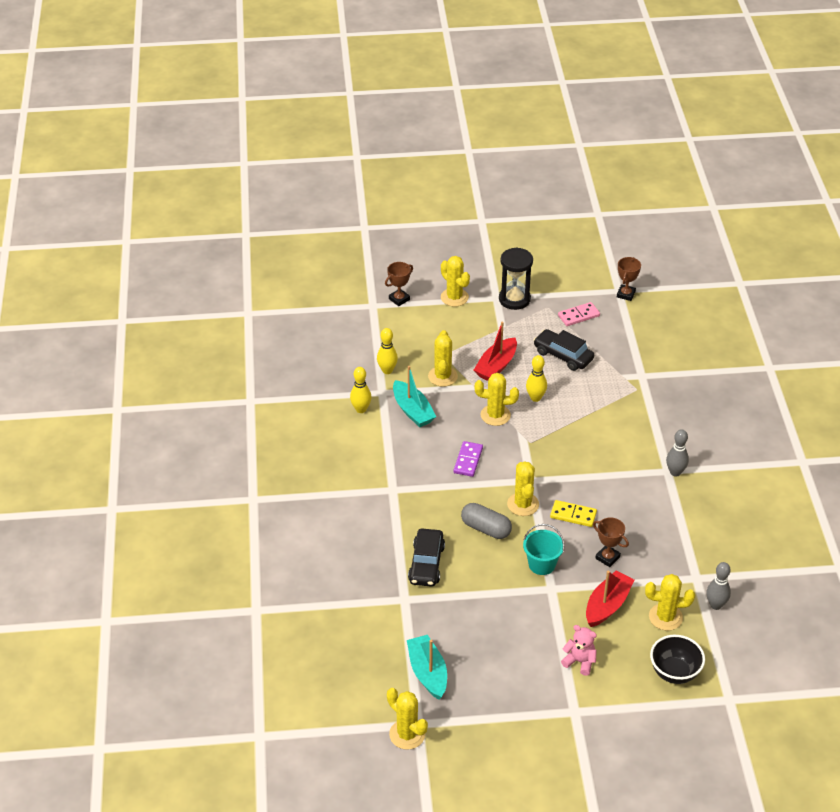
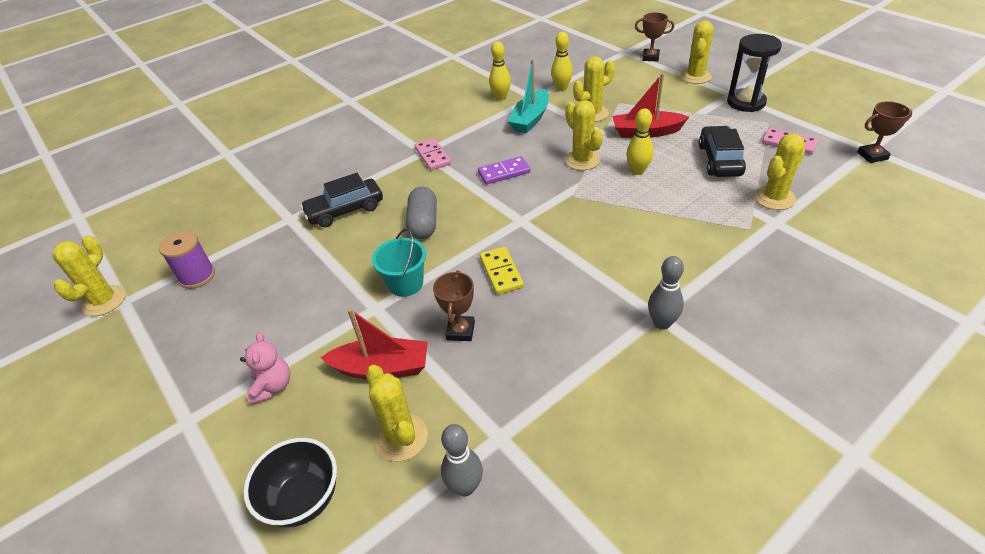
camera: 60 degrees right, 0 degrees up
turquoise boat [407,635,447,700] -> purple spool [159,231,215,289]
yellow cactus [507,461,539,516] -> yellow cactus moved to [754,134,805,210]
none -> pink domino [414,138,451,170]

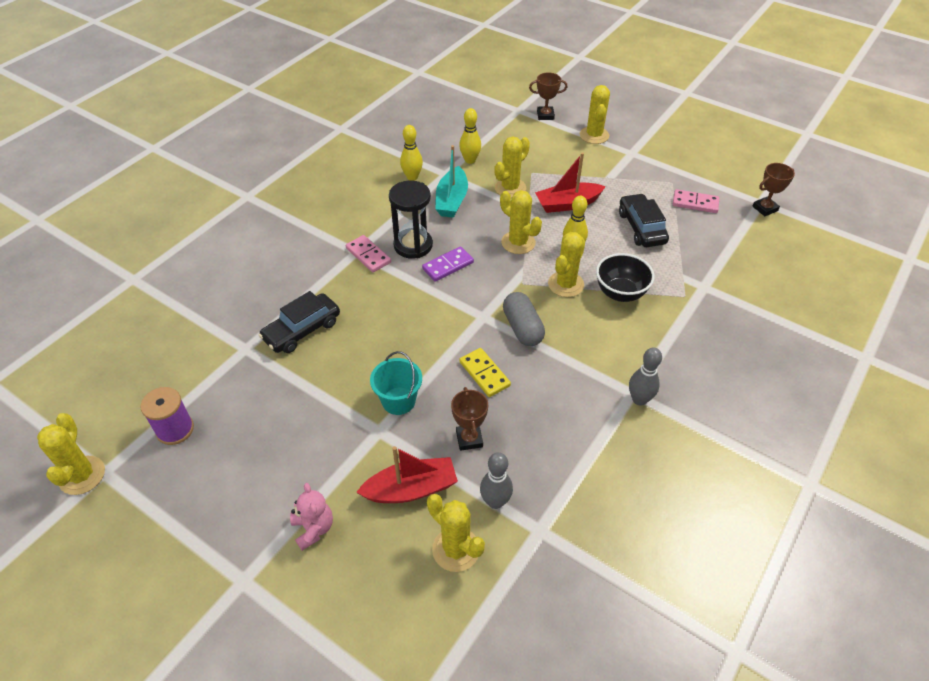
camera: 20 degrees left, 5 degrees up
black bowl [243,438,337,528] -> black bowl moved to [596,253,655,302]
grey capsule [406,187,437,239] -> grey capsule moved to [503,292,545,346]
grey bowling pin [441,424,483,496] -> grey bowling pin moved to [480,452,513,509]
black hourglass [727,34,782,112] -> black hourglass moved to [389,180,433,259]
yellow cactus [754,134,805,210] -> yellow cactus moved to [548,232,585,297]

